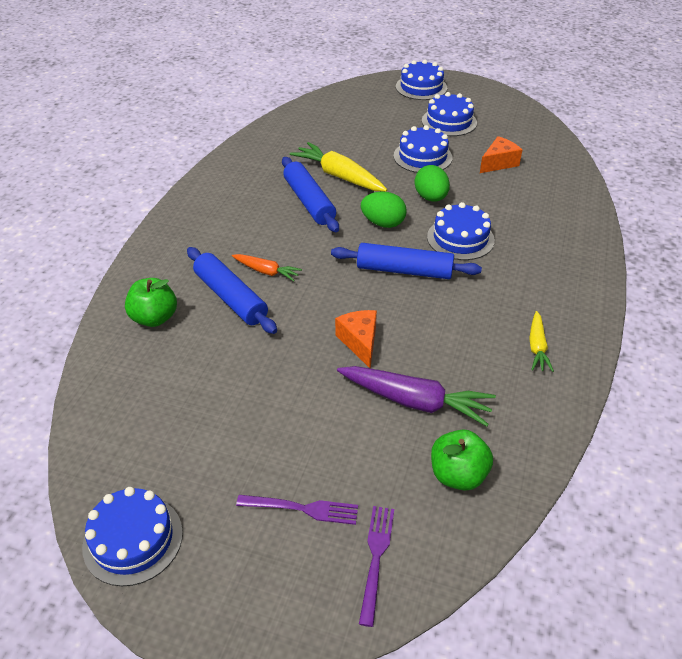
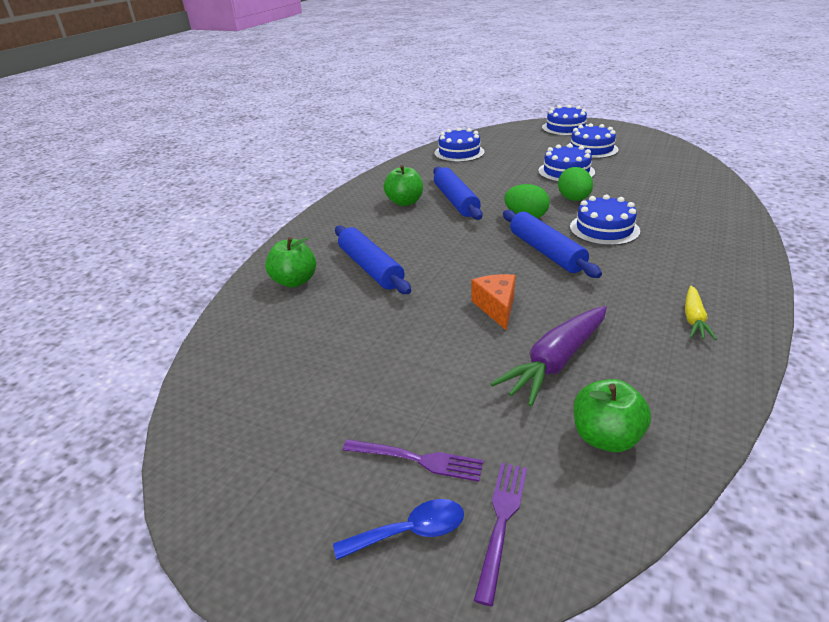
camera: 10 degrees right, 10 degrees down
blue cake [82,487,183,586] -> blue cake moved to [434,128,485,162]
orange carrot [232,254,302,281] -> none
yellow carrot [290,142,387,192] -> none
blue rolling pin [331,243,482,279] -> blue rolling pin turned 45 degrees clockwise [503,210,602,278]
purple carrot [337,366,496,426] -> purple carrot turned 105 degrees clockwise [490,306,607,406]
orange cheese [480,136,522,173] -> none
none -> blue spoon [333,499,464,560]
none -> green apple [384,165,423,206]

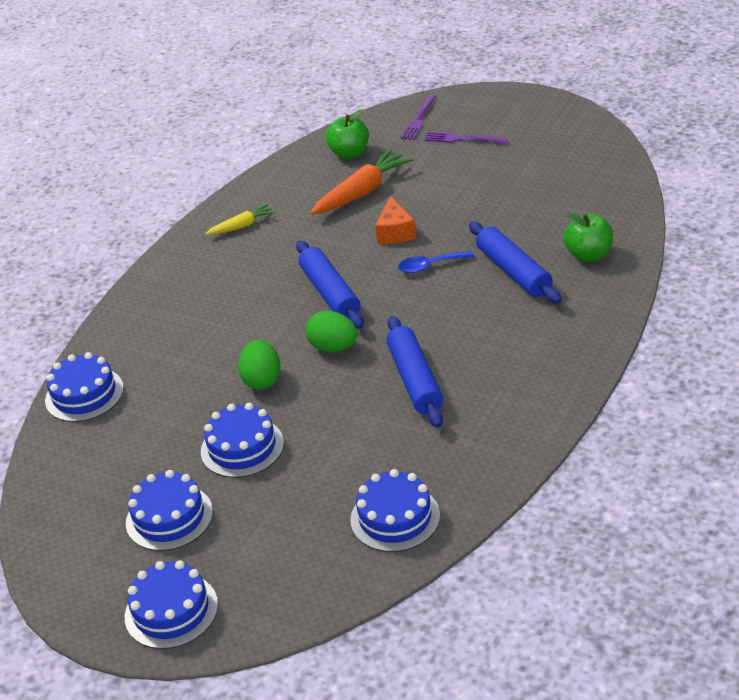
camera: 175 degrees left, 5 degrees up
blue spoon [333,499,464,560] -> blue spoon moved to [398,251,474,273]
green apple [384,165,423,206] -> none
purple carrot [490,306,607,406] -> orange carrot [310,149,413,215]
blue cake [570,194,640,246] -> blue cake moved to [45,352,124,422]
yellow carrot [685,286,717,340] -> yellow carrot turned 45 degrees clockwise [205,204,276,235]

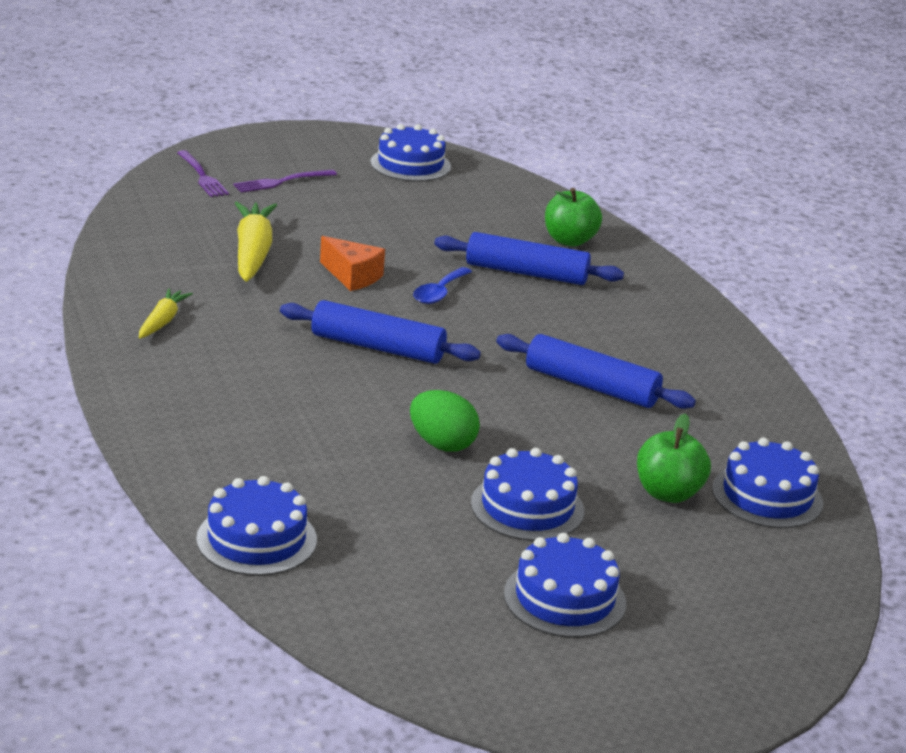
camera: 55 degrees left, 10 degrees down
blue cake [125,560,218,649] -> blue cake moved to [370,124,451,182]
green egg [305,311,357,352] -> none
orange carrot [310,149,413,215] -> yellow carrot [235,202,277,282]
green apple [326,109,369,159] -> green apple moved to [637,413,711,503]

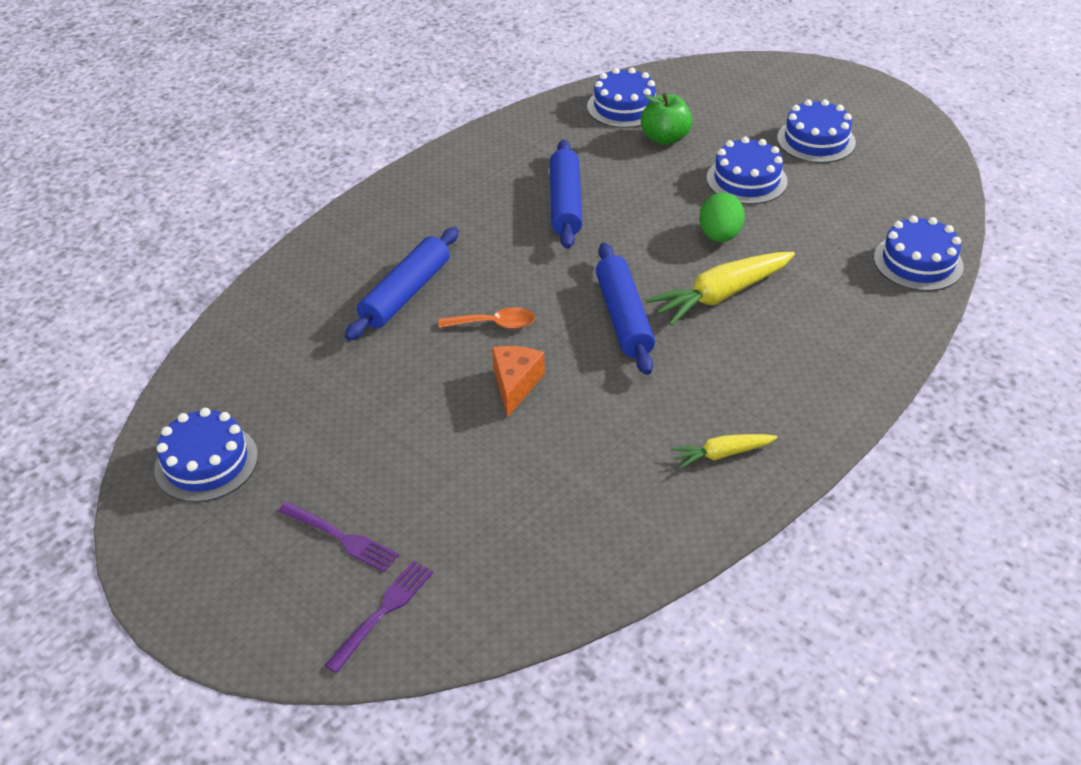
camera: 115 degrees left, 15 degrees up
yellow carrot [235,202,277,282] -> yellow carrot moved to [646,252,795,326]
blue spoon [413,267,472,304] -> orange spoon [439,307,535,329]
blue rolling pin [434,232,624,285] -> blue rolling pin turned 45 degrees clockwise [345,227,459,341]
green apple [545,188,602,247] -> none

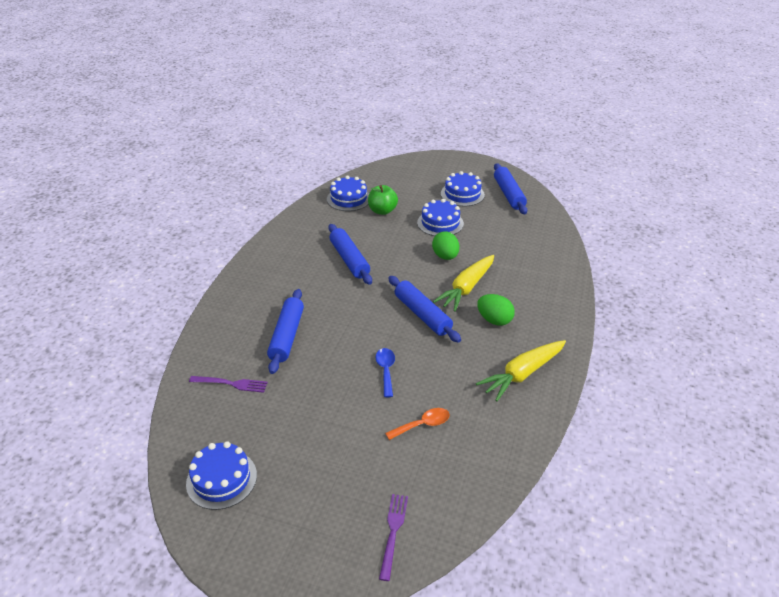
camera: 25 degrees left, 5 degrees down
purple fork [278,502,399,573] -> purple fork moved to [189,376,268,393]
orange spoon [439,307,535,329] -> orange spoon moved to [385,408,450,440]
orange cheese [492,346,545,418] -> blue spoon [376,348,395,397]
yellow carrot [671,434,778,469] -> yellow carrot [476,340,566,401], size x1.78
blue cake [874,216,964,291] -> none
none -> green egg [477,294,515,326]
none -> blue rolling pin [494,163,527,214]

